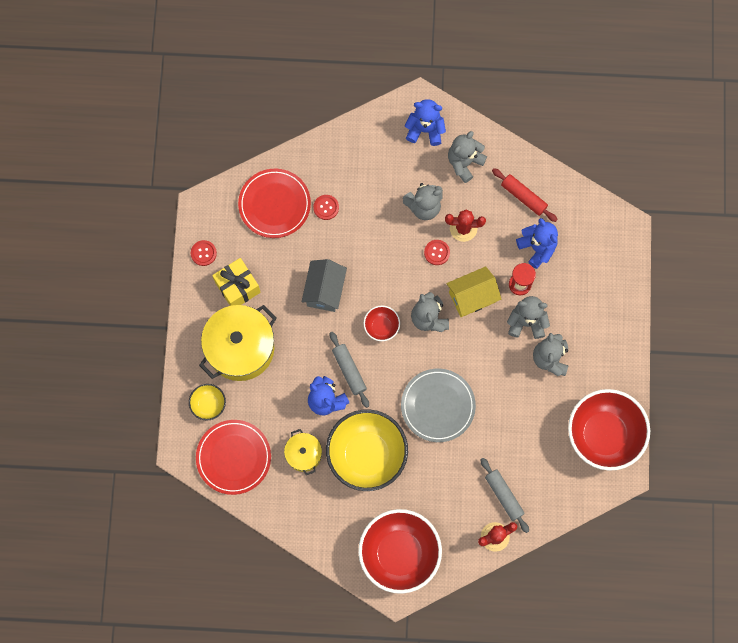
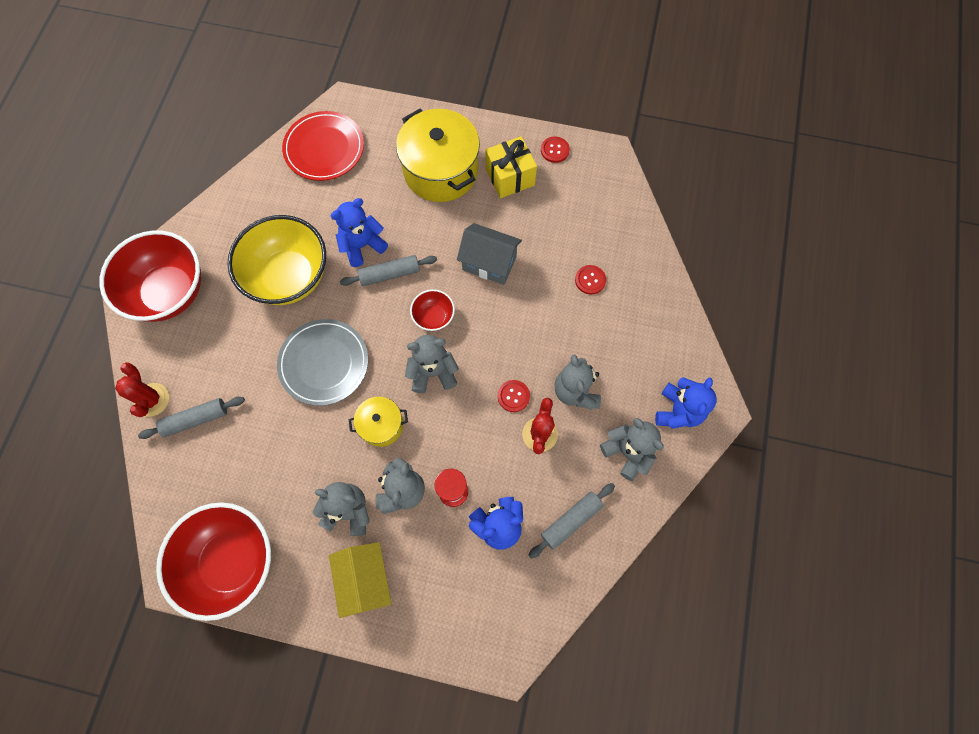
camera: 100 degrees right, 5 degrees down
yellow bowl [189,384,226,421] -> none
red plate [238,169,311,238] -> none
yellow pot [284,429,322,475] -> yellow pot moved to [349,397,408,447]
yellow house [446,266,501,317] -> yellow house moved to [329,542,391,618]
red rolling pin [492,168,558,222] -> grey rolling pin [528,483,615,559]

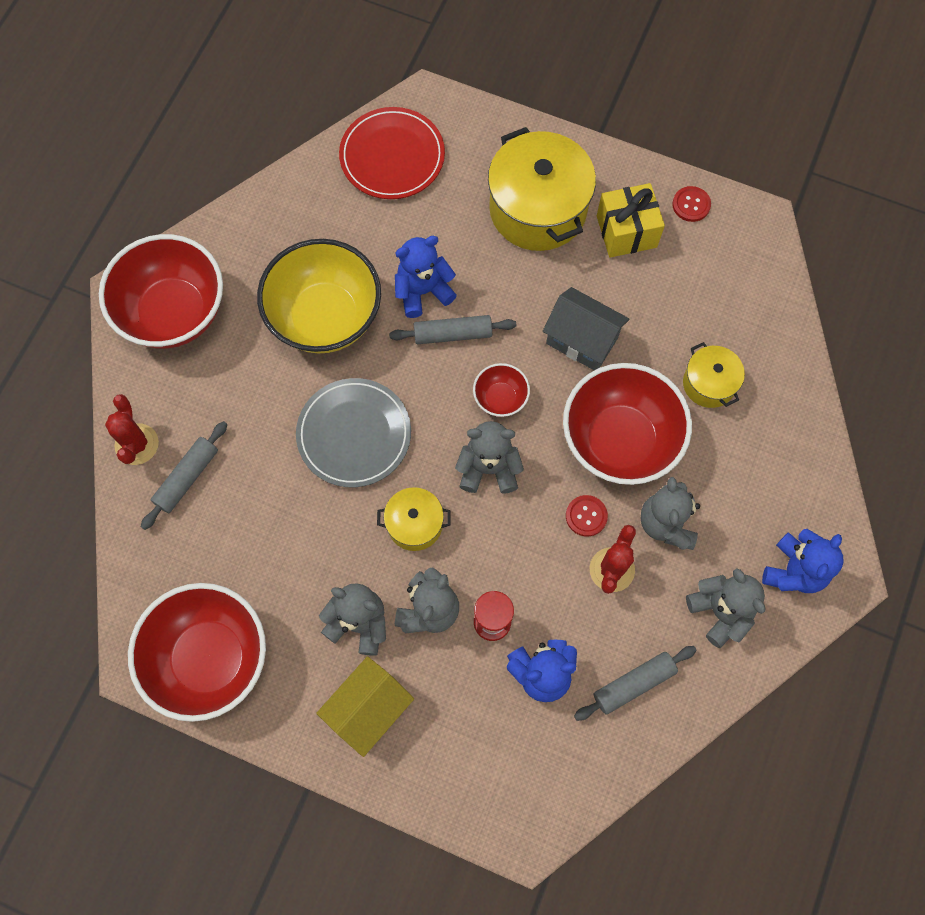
camera: 10 degrees right, 0 degrees up
grey rolling pin [138,397,245,439] -> grey rolling pin turned 45 degrees counterclockwise [141,421,227,530]
yellow house [329,542,391,618] -> yellow house turned 45 degrees clockwise [316,656,414,757]
red button [575,265,606,295] -> yellow pot [683,342,745,408]
none -> red bowl [563,363,692,485]

